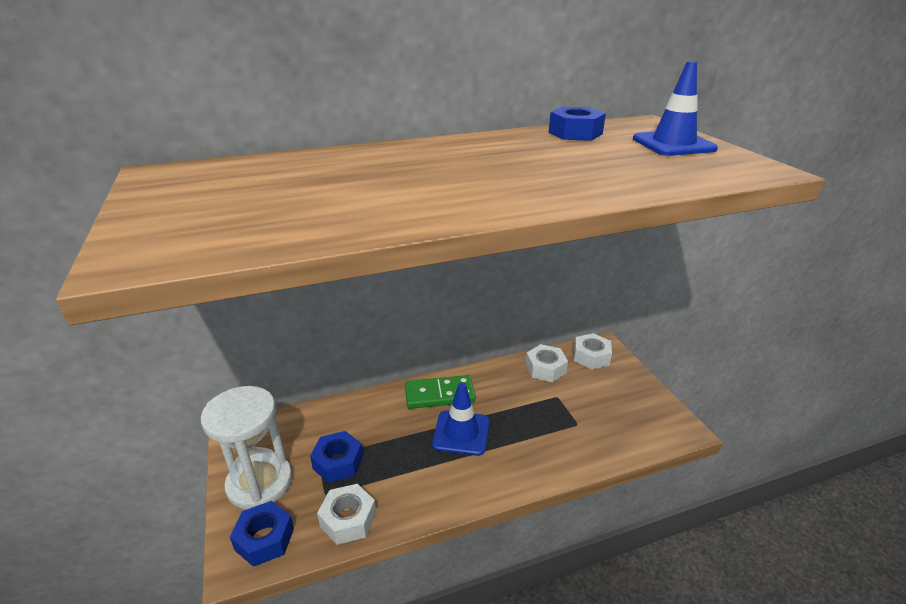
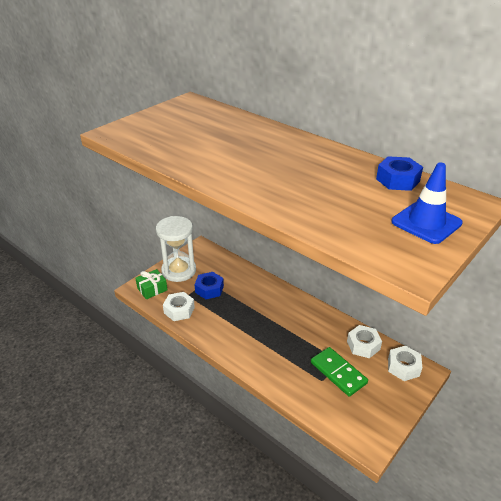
camera: 60 degrees right, 5 degrees up
blue nut [230,501,294,567] -> green gift [135,269,167,300]
green domino [405,375,476,409] -> green domino moved to [311,347,368,397]
blue traffic cone [432,382,490,456] -> none

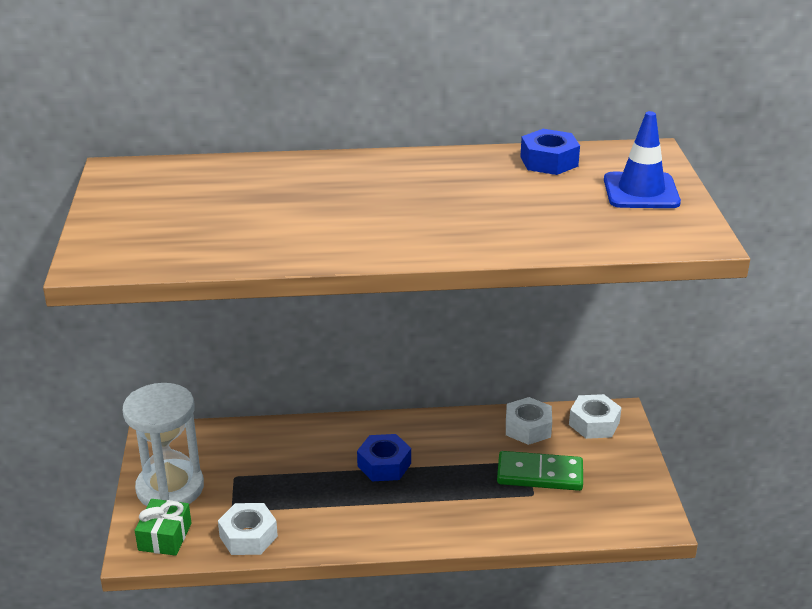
camera: 45 degrees left, 5 degrees down
blue nut [194,272,224,299] -> blue nut moved to [357,434,411,481]

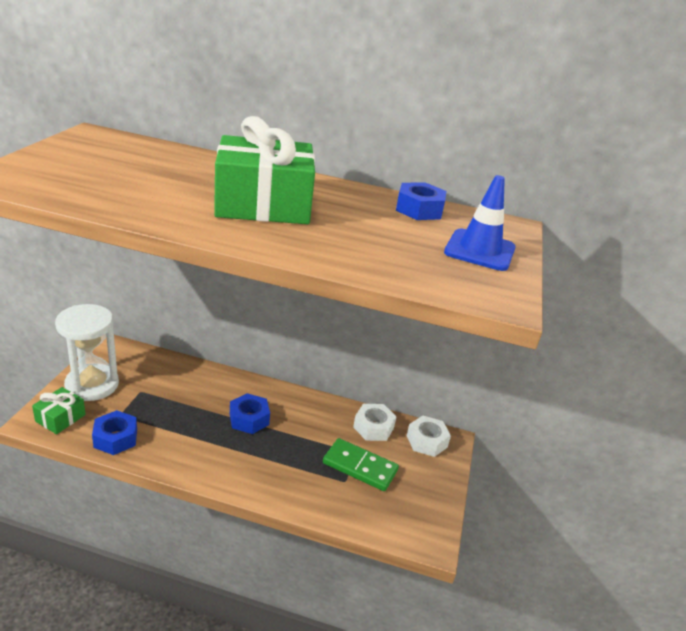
camera: 15 degrees right, 0 degrees up
white nut [218,503,278,555] -> blue nut [92,410,137,455]
none -> green gift [214,116,315,224]

